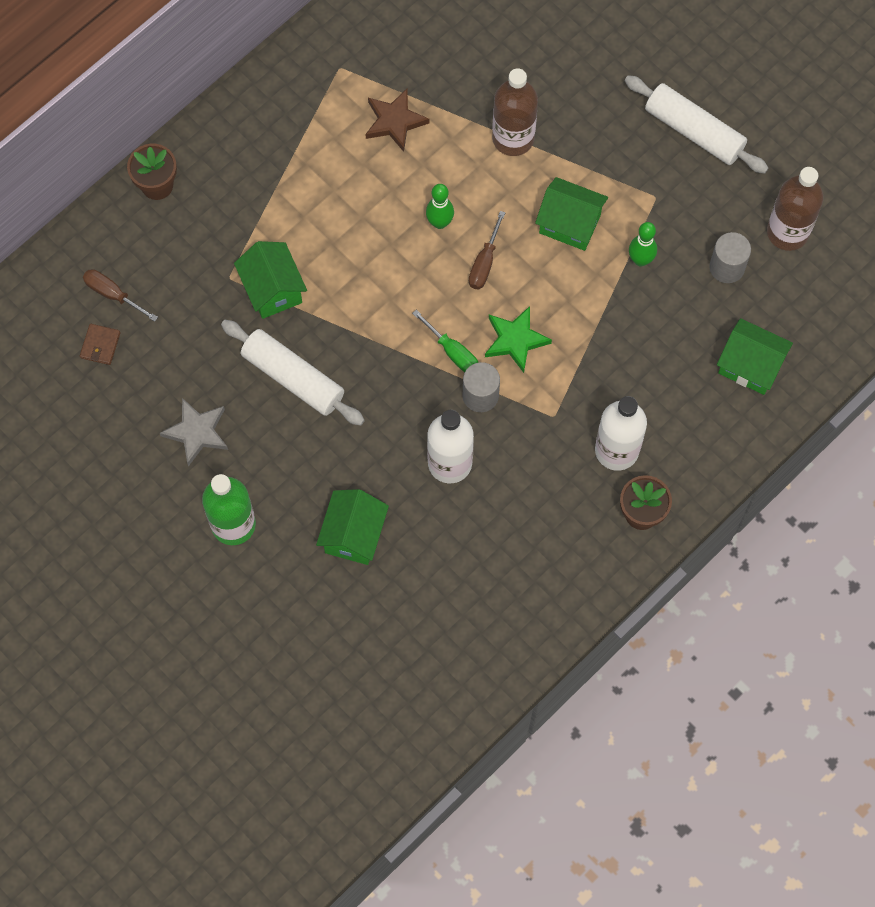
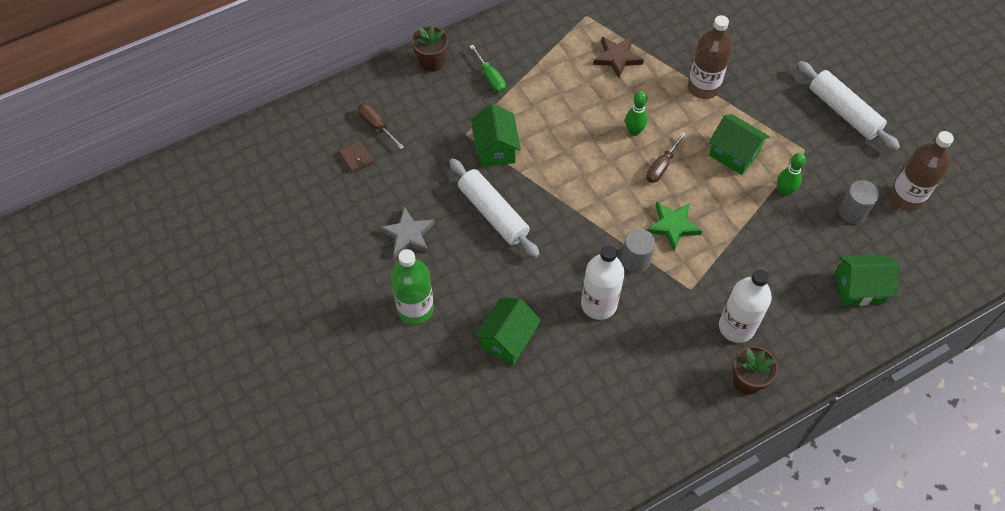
camera: 15 degrees right, 10 degrees down
brown wallet [80,324,121,365] -> brown wallet turned 60 degrees counterclockwise [339,141,373,173]
green screwdriver [412,310,478,372] -> green screwdriver moved to [469,45,506,93]
green house [717,318,793,395] -> green house turned 45 degrees counterclockwise [835,254,900,306]

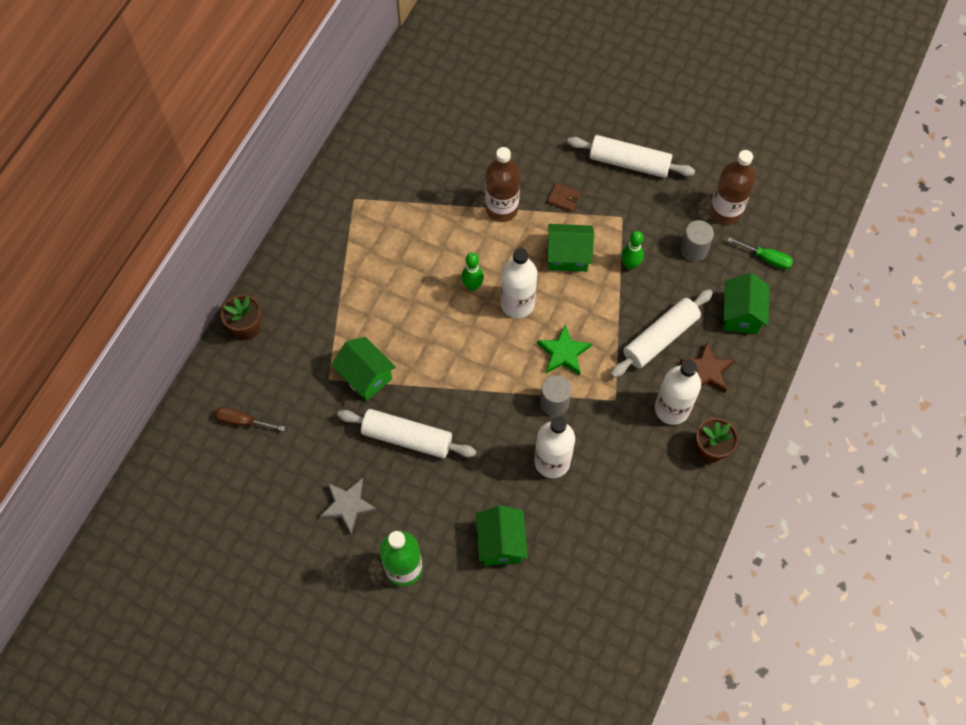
camera: 35 degrees left, 5 degrees up
brown wallet [339,141,373,173] -> brown wallet moved to [547,183,581,212]
green screwdriver [469,45,506,93] -> green screwdriver moved to [728,237,793,270]
brown star [593,37,644,78] -> brown star moved to [679,342,735,393]
brown screwdriver [646,132,686,183] -> white bottle [501,248,537,318]
green house [835,254,900,306] -> green house turned 45 degrees counterclockwise [723,273,770,334]
none -> white rolling pin [610,289,713,378]

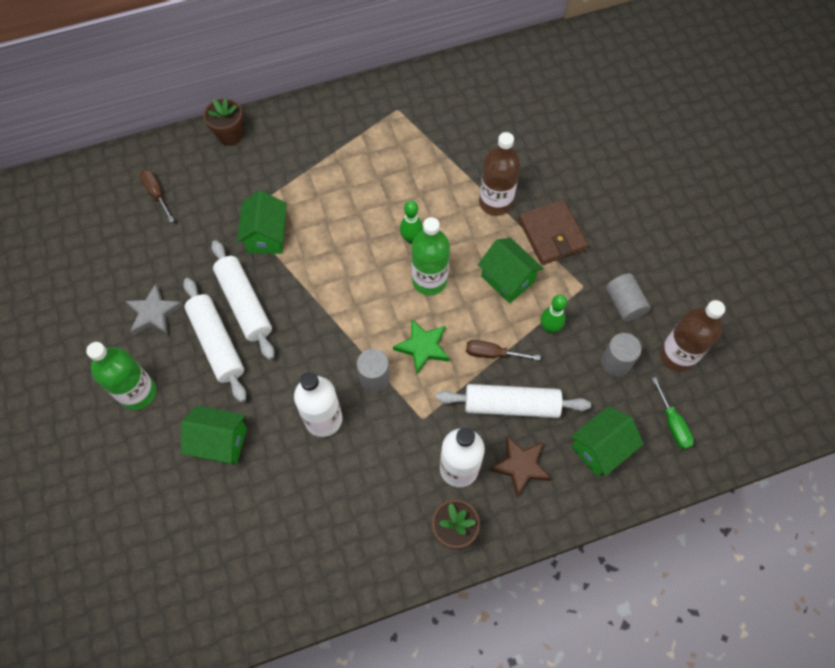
camera: 45 degrees right, 0 degrees up
green house [476,505,528,566] -> green house turned 60 degrees clockwise [181,406,247,465]
white bottle [501,248,537,318] -> green bottle [411,217,450,295]
brown wallet [547,183,581,212] -> brown wallet [518,199,588,265], size x2.01
white rolling pin [567,135,695,178] -> white rolling pin moved to [183,278,246,402]
none -> brown screwdriver [466,340,541,360]
none -> grey cylinder [606,273,651,322]

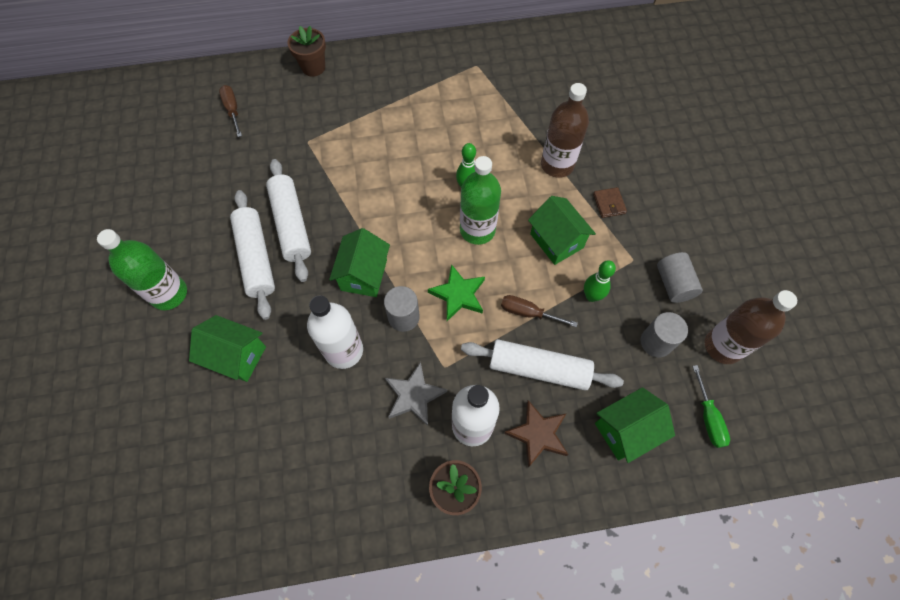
camera: 10 degrees right, 0 degrees up
grey star [125,283,183,335] -> grey star moved to [385,362,447,426]
green house [237,190,287,254] -> green house moved to [329,228,390,297]
brown wallet [518,199,588,265] -> brown wallet [593,187,627,218], size x0.50

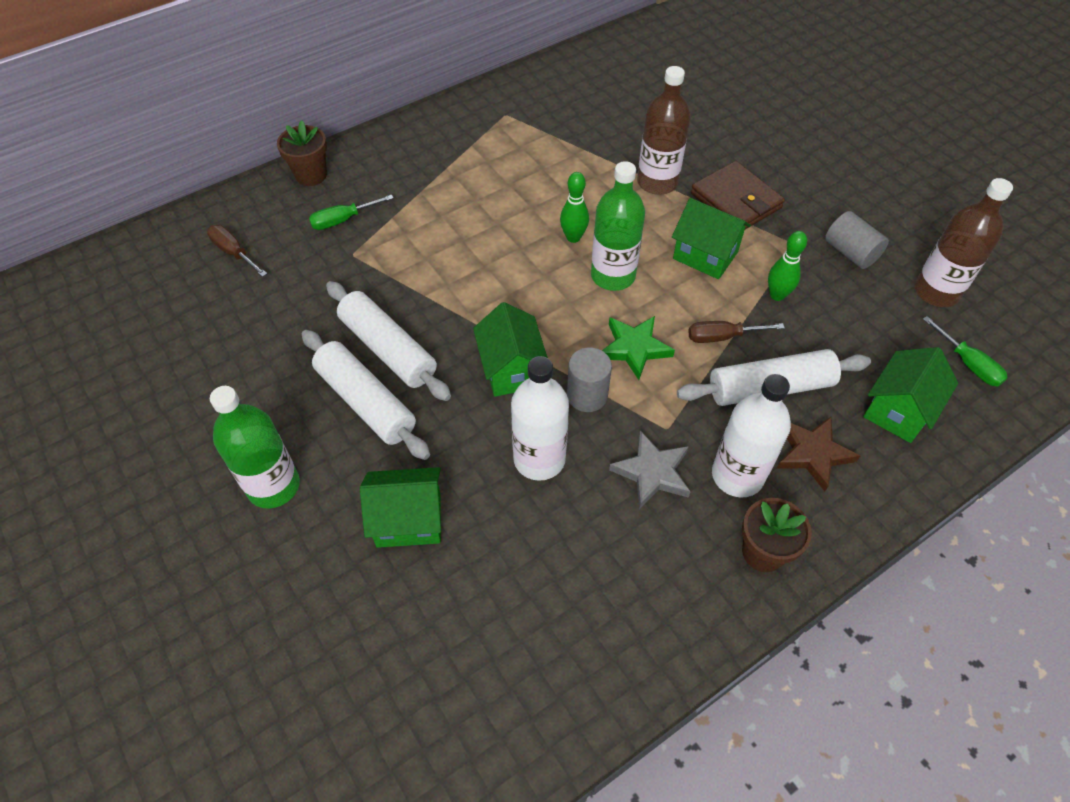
camera: 25 degrees left, 10 degrees down
brown wallet [593,187,627,218] -> brown wallet [691,161,785,229], size x2.01
grey cylinder [640,312,688,357] -> none
none -> green screwdriver [309,195,394,230]

